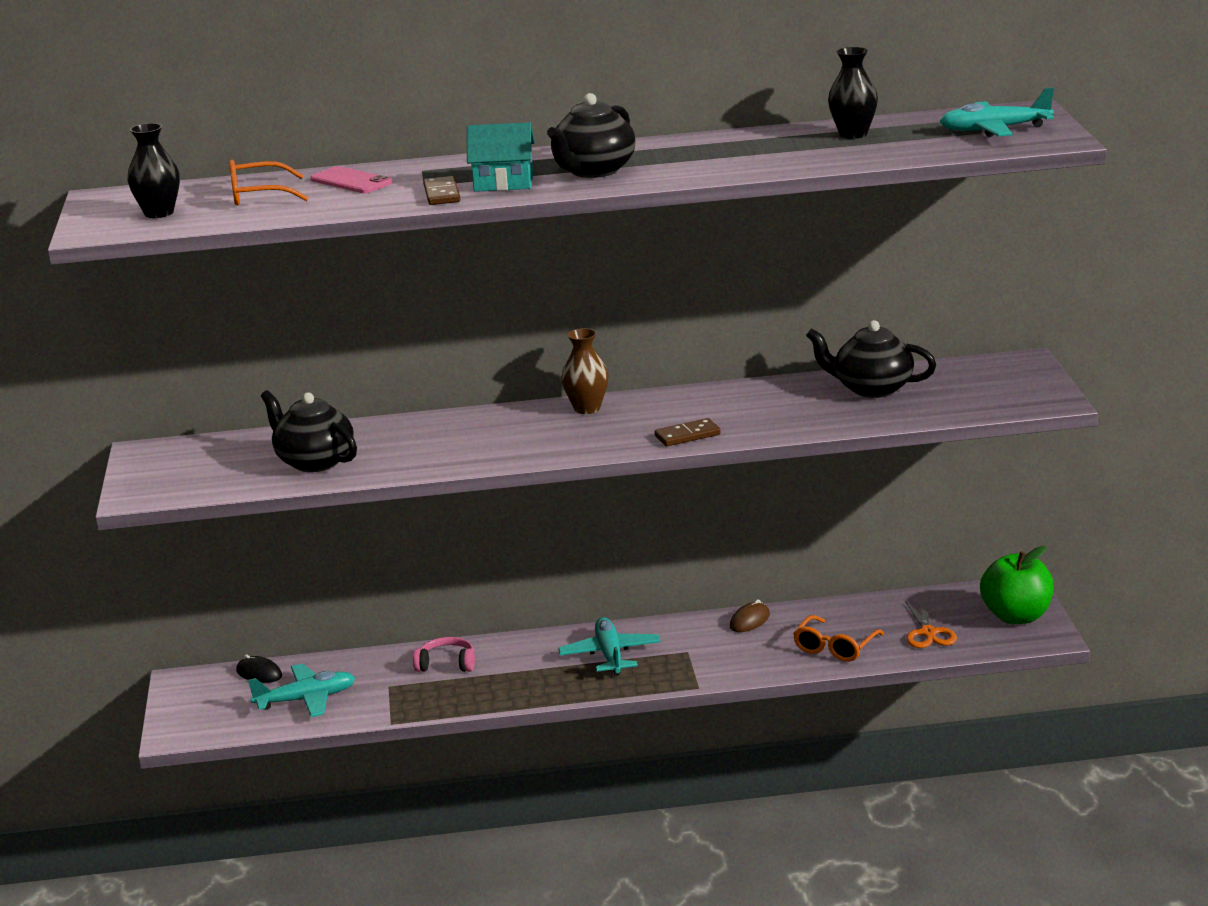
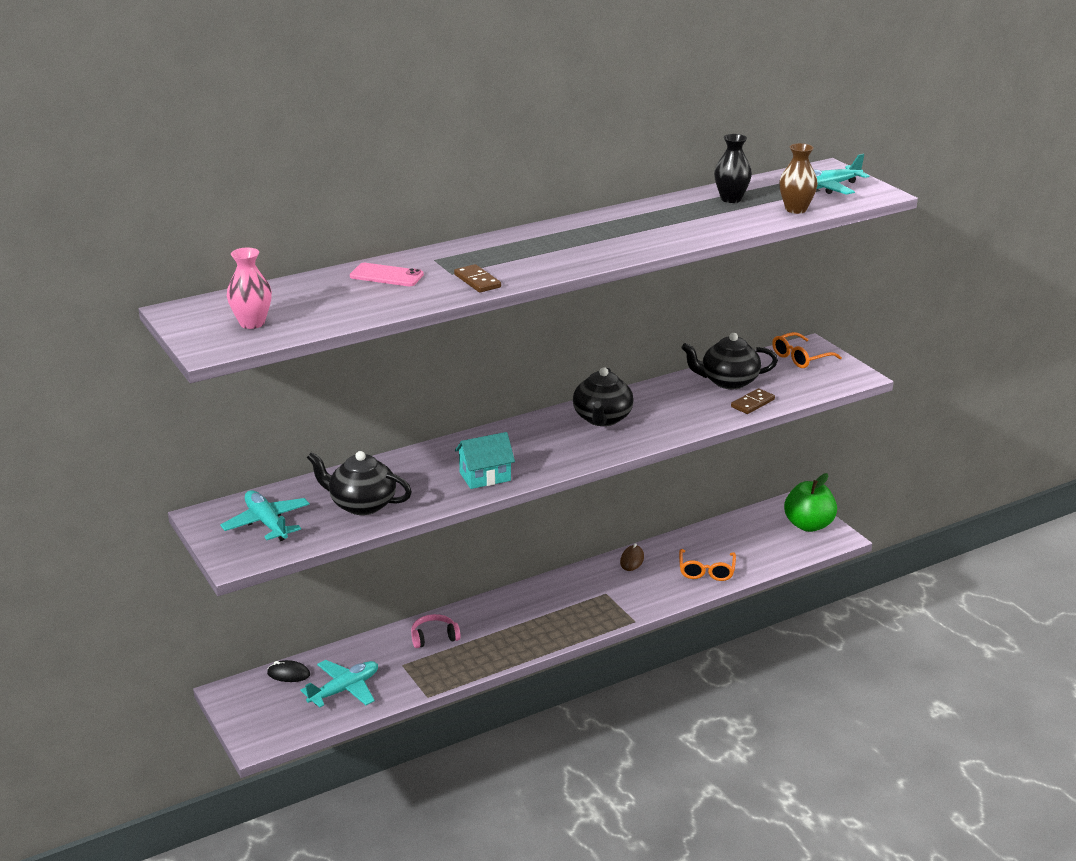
camera: 25 degrees left, 5 degrees up
black vase [128,123,180,218] -> pink vase [227,248,272,329]
orange glasses [229,160,309,206] -> orange glasses moved to [772,332,842,368]
turquoise house [467,122,535,192] -> turquoise house moved to [455,432,515,489]
black teapot [547,93,636,178] -> black teapot moved to [573,367,634,426]
turquoise plane [558,617,660,676] -> turquoise plane moved to [220,490,310,541]
brown vase [561,328,608,414] -> brown vase moved to [779,143,818,214]
brown domino [655,418,721,446] -> brown domino moved to [731,388,775,414]
orange scissors [905,599,957,648] -> none

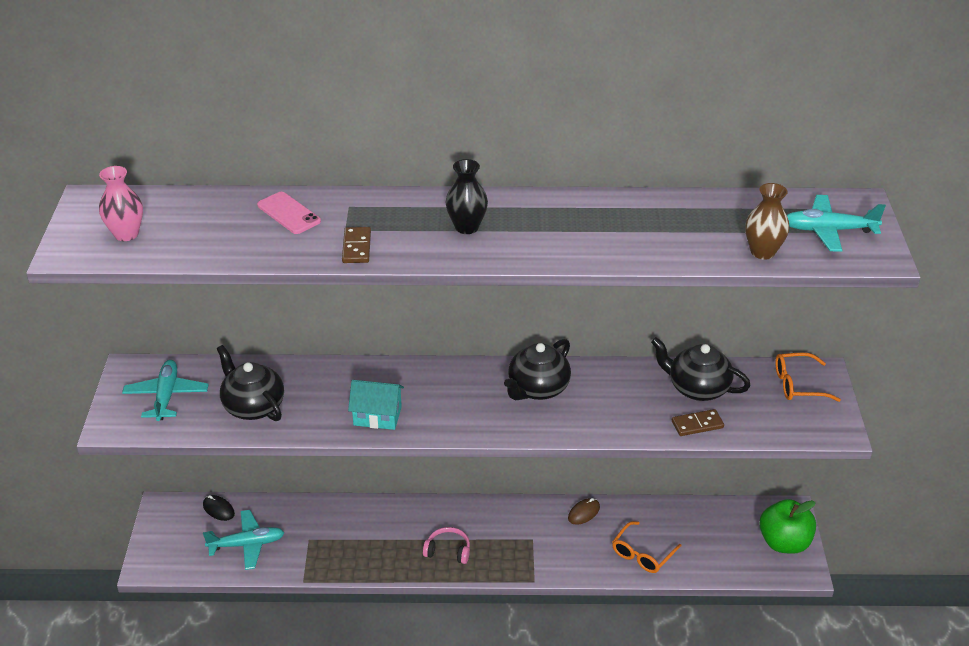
camera: 30 degrees right, 10 degrees up
pink headphones [411,614,460,648] -> pink headphones moved to [423,527,470,564]
black vase [714,134,752,203] -> black vase moved to [445,159,488,234]

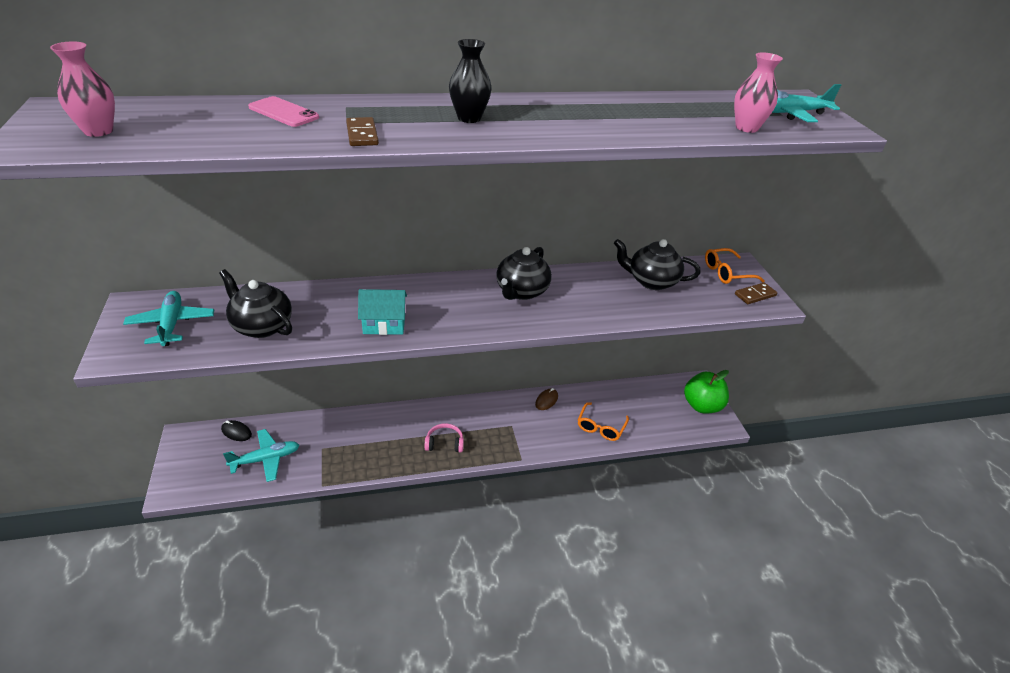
camera: 15 degrees left, 0 degrees up
brown domino [672,409,724,436] -> brown domino moved to [735,283,777,304]
brown vase [745,183,789,260] -> pink vase [734,52,783,133]

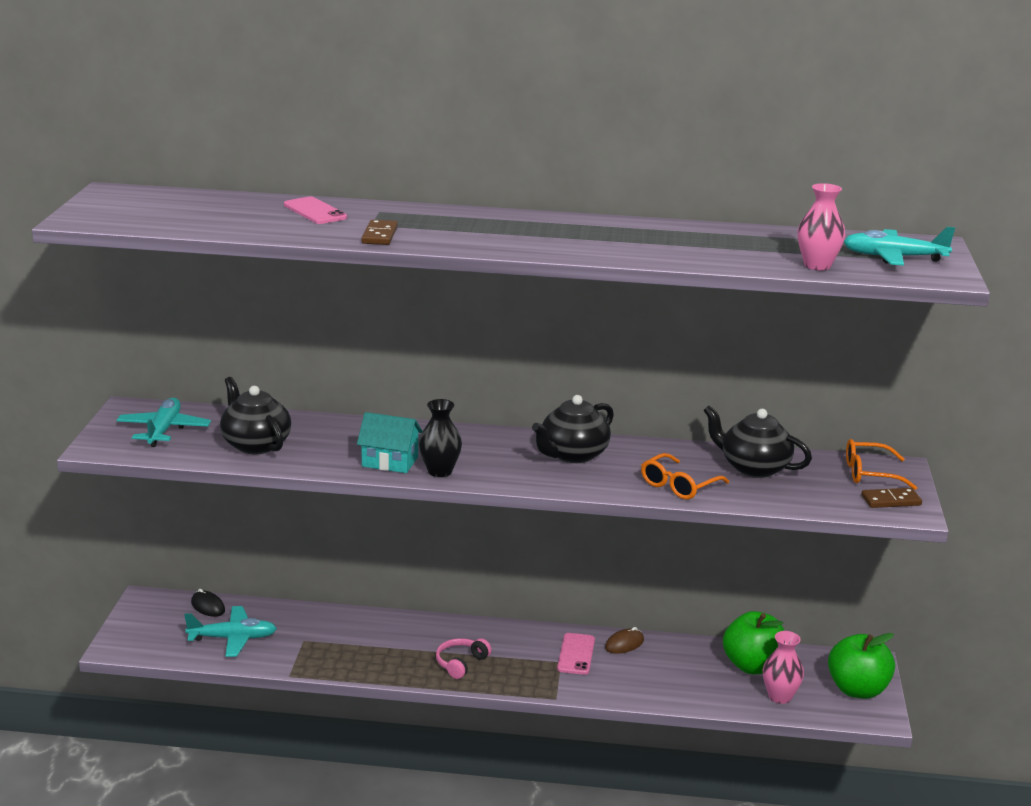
camera: 20 degrees right, 15 degrees down
pink vase [50,41,115,137] -> pink vase moved to [763,631,804,704]
pink headphones [424,423,464,452] -> pink headphones turned 75 degrees counterclockwise [436,638,491,679]
black vase [449,39,492,123] -> black vase moved to [419,399,462,477]
orange glasses [578,402,629,441] -> orange glasses moved to [641,453,729,500]
none -> pink phone [557,633,595,675]
none -> green apple [723,611,784,674]

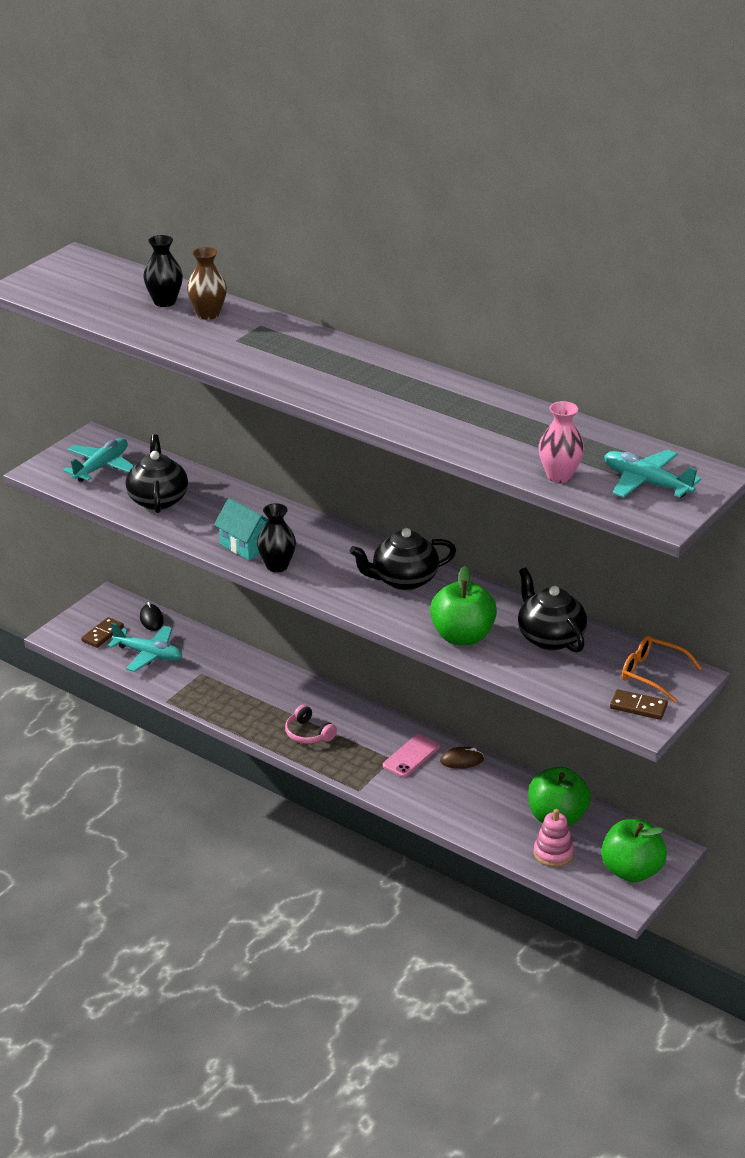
camera: 30 degrees right, 10 degrees up
pink phone [284,197,347,224] -> brown vase [187,247,227,320]
brown domino [361,220,398,245] -> brown domino moved to [81,617,124,648]
pink headphones [436,638,491,679] -> pink headphones turned 105 degrees counterclockwise [285,705,337,744]
orange glasses [641,453,729,500] -> green apple [430,566,497,645]
pink vase [763,631,804,704] -> pink stacking toy [534,809,574,867]
none -> black vase [143,235,183,307]

